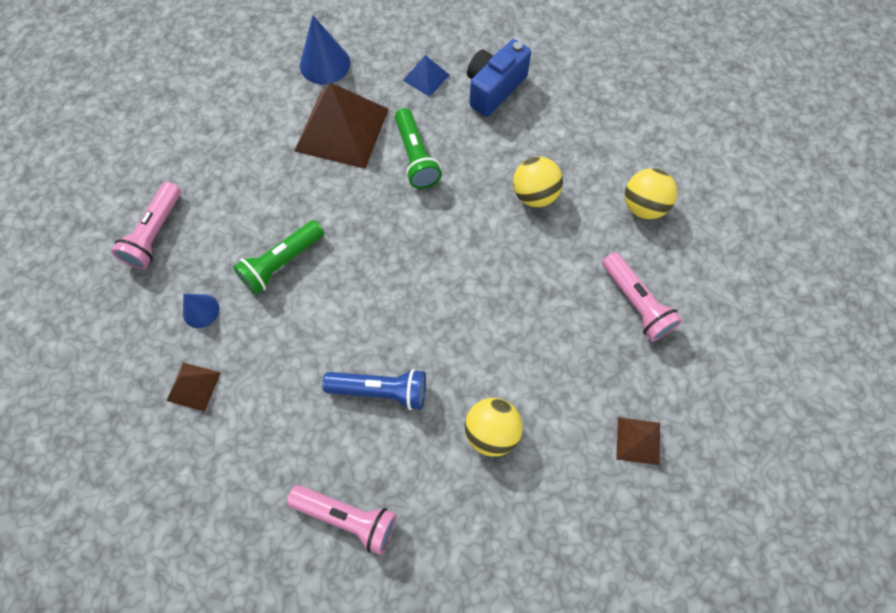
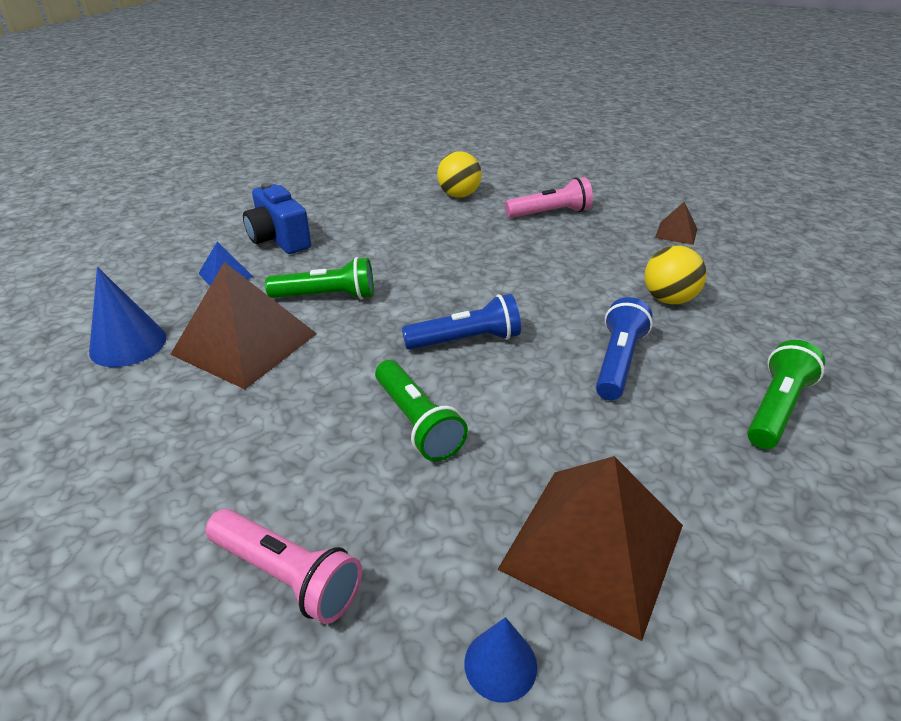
camera: 75 degrees left, 30 degrees down
brown pyramid [166,362,221,412] -> brown pyramid [497,456,683,641], size x2.12
blue cone [183,294,219,328] -> blue cone moved to [464,617,537,703]
pink flashlight [287,485,397,555] -> green flashlight [747,340,825,449]
yellow ball [513,157,563,207] -> none
none -> blue flashlight [402,294,521,350]

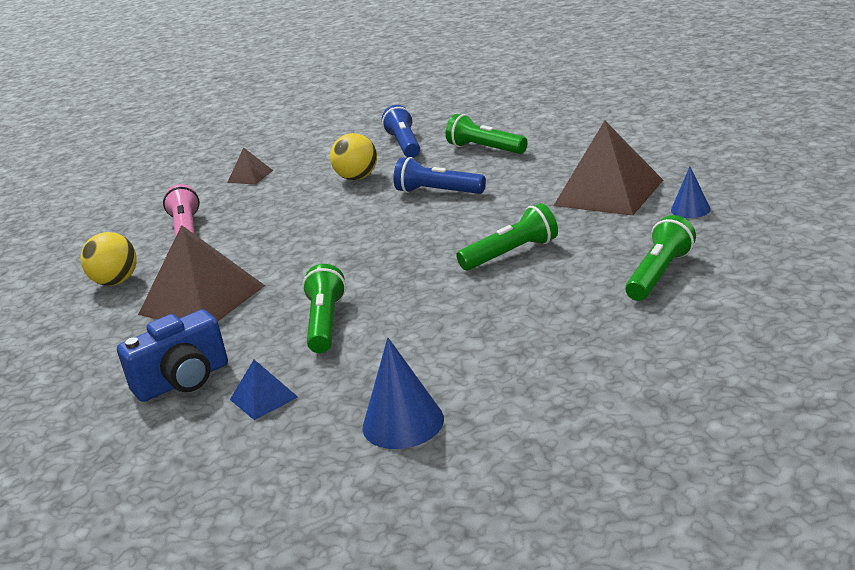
camera: 85 degrees left, 10 degrees down
brown pyramid [170,262,317,389] -> brown pyramid moved to [138,225,265,321]
pink flashlight [206,509,362,624] -> green flashlight [625,215,696,301]
blue flashlight [402,294,521,350] -> blue flashlight moved to [382,105,420,158]

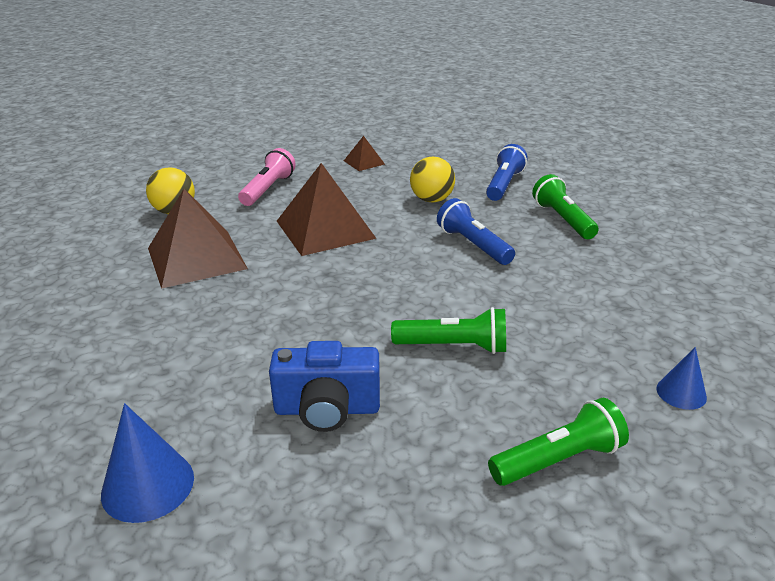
camera: 30 degrees right, 5 degrees up
blue camera [117,310,228,402] -> blue camera moved to [269,341,380,432]
blue pyramid [230,360,298,420] -> none
green flashlight [302,264,346,353] -> none
brown pyramid [553,120,663,216] -> brown pyramid moved to [277,163,377,256]

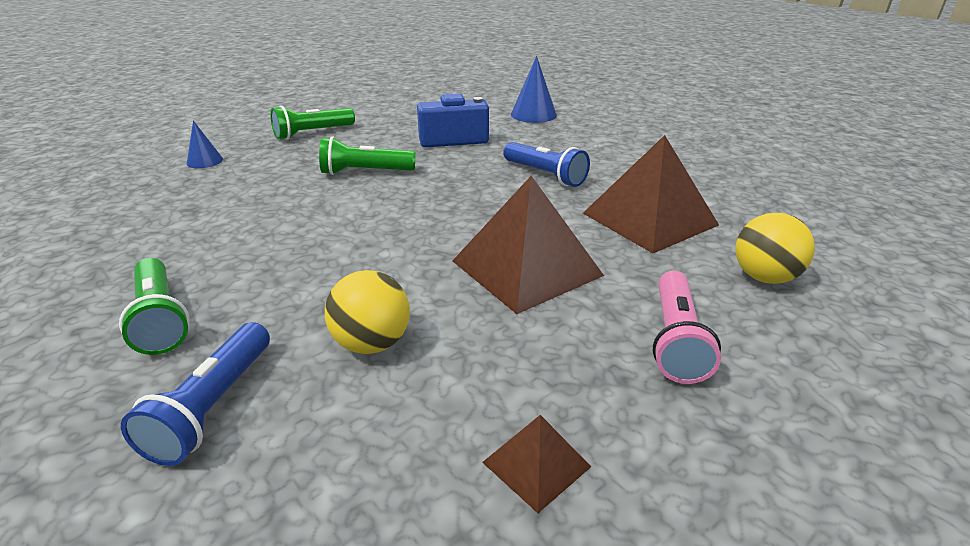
camera: 170 degrees right, 0 degrees up
blue flashlight [437,198,515,265] -> blue flashlight moved to [503,142,590,187]

